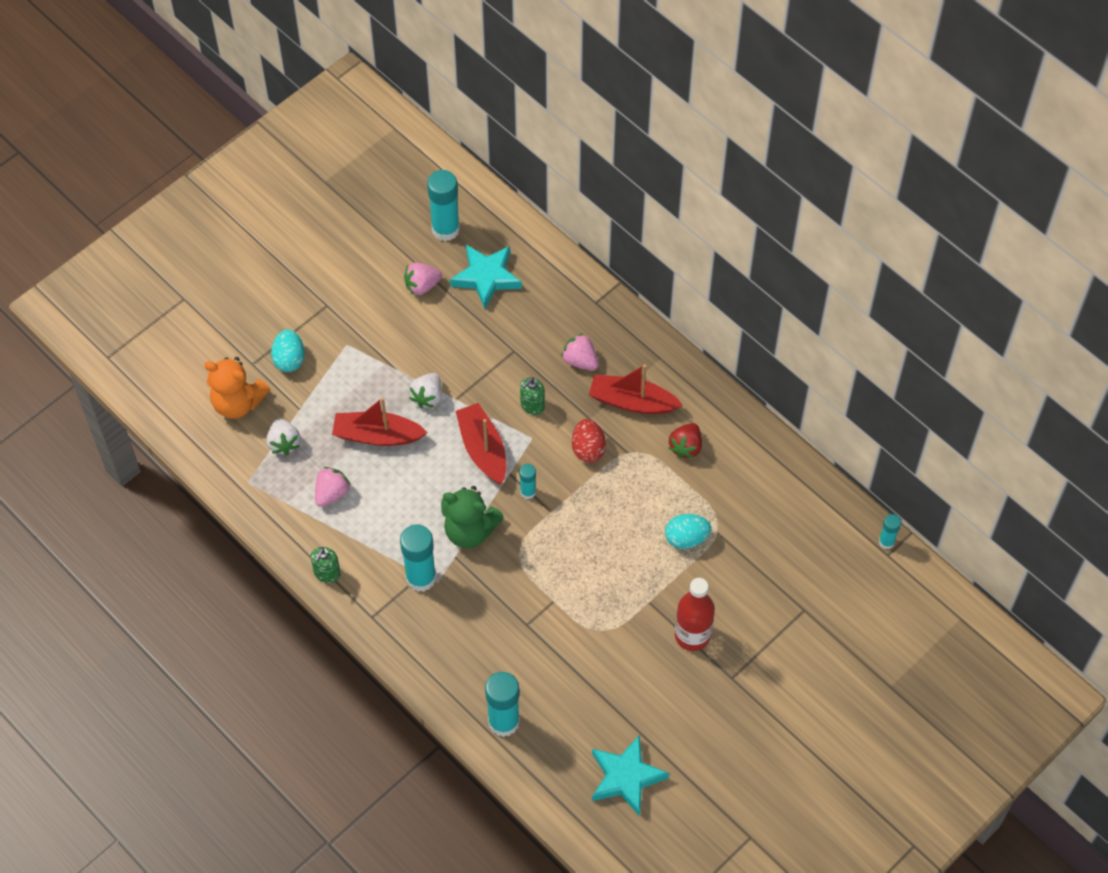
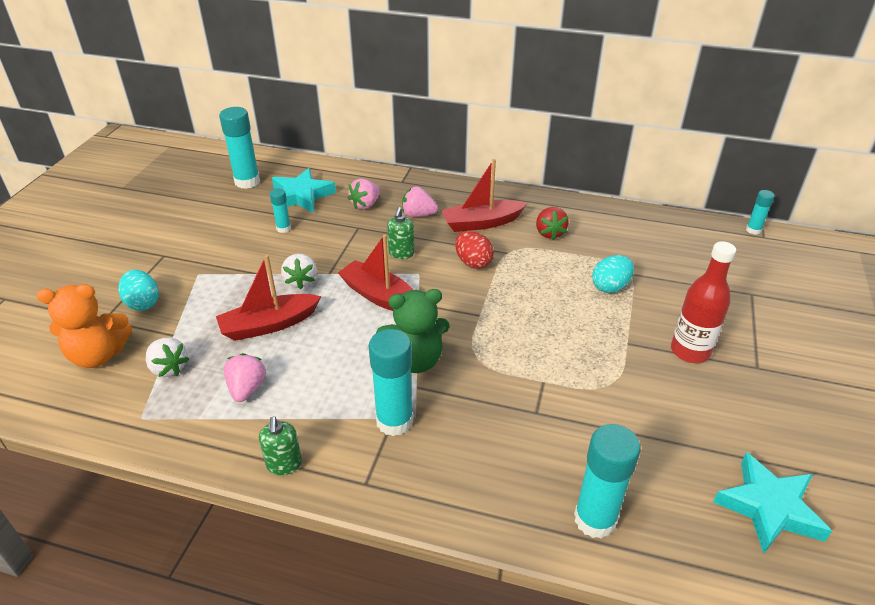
camera: 30 degrees left, 20 degrees down
pink strawberry [404,262,442,296] -> pink strawberry moved to [347,179,380,209]
turquoise glue stick [519,464,536,499] -> turquoise glue stick moved to [270,188,291,233]

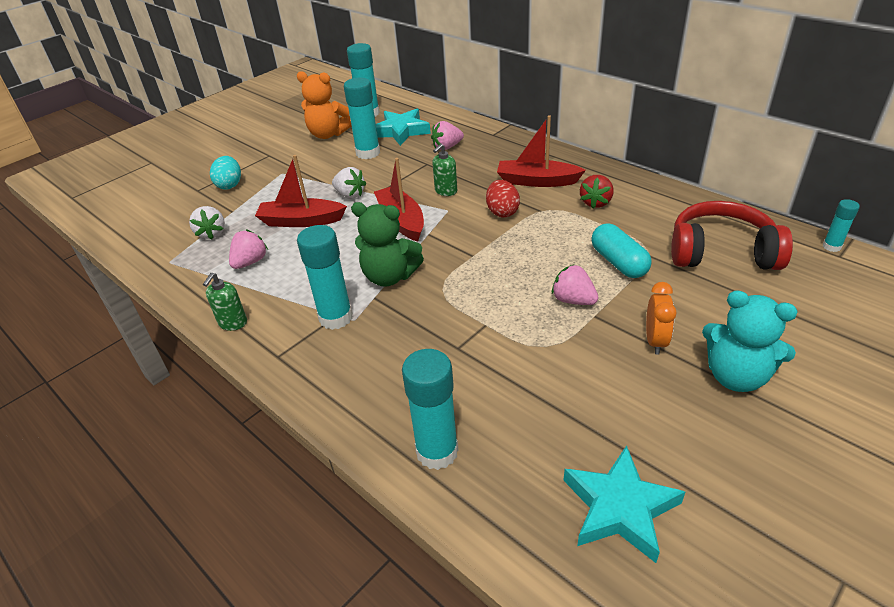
camera: 30 degrees right, 0 degrees up
orange teddy bear [37,284,132,368] -> orange teddy bear moved to [297,71,351,139]
turquoise glue stick [270,188,291,233] -> turquoise glue stick [344,78,380,159], size x1.90
white strawberry [281,254,317,289] -> white strawberry turned 75 degrees counterclockwise [332,167,366,199]
pink strawberry [402,186,438,217] -> pink strawberry moved to [552,264,599,305]
turquoise egg [592,255,634,293] -> turquoise capsule [591,223,652,278]
red bottle [671,241,736,363] -> orange clock [646,282,676,355]
none -> red headphones [671,201,793,270]
none -> turquoise teddy bear [702,290,798,392]

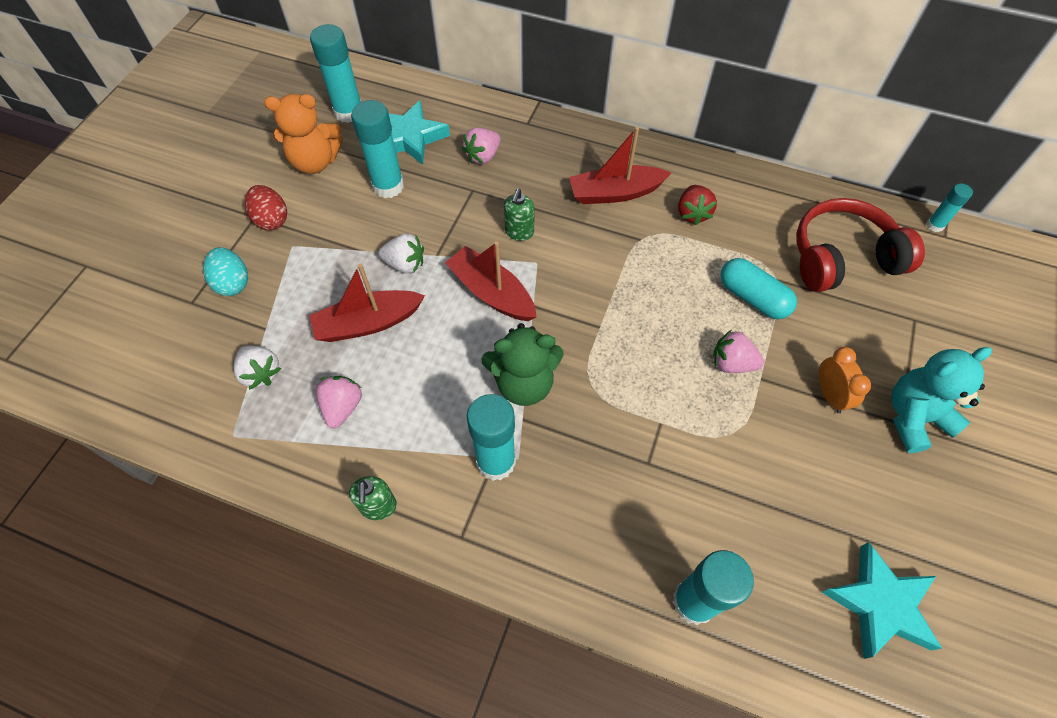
camera: 25 degrees left, 20 degrees up
red egg [486,180,520,218] -> red egg moved to [245,185,287,230]
turquoise teddy bear [702,290,798,392] -> turquoise teddy bear turned 150 degrees clockwise [891,347,992,453]

